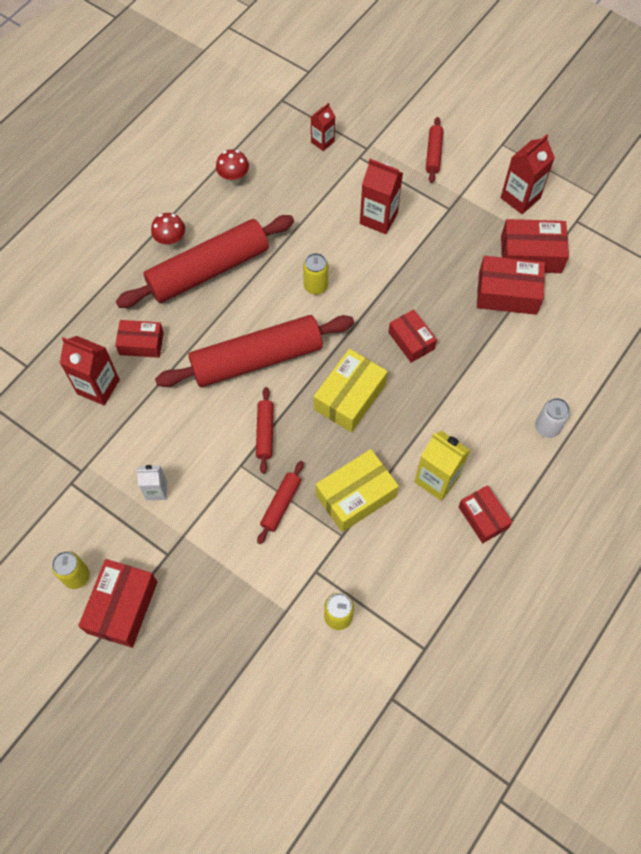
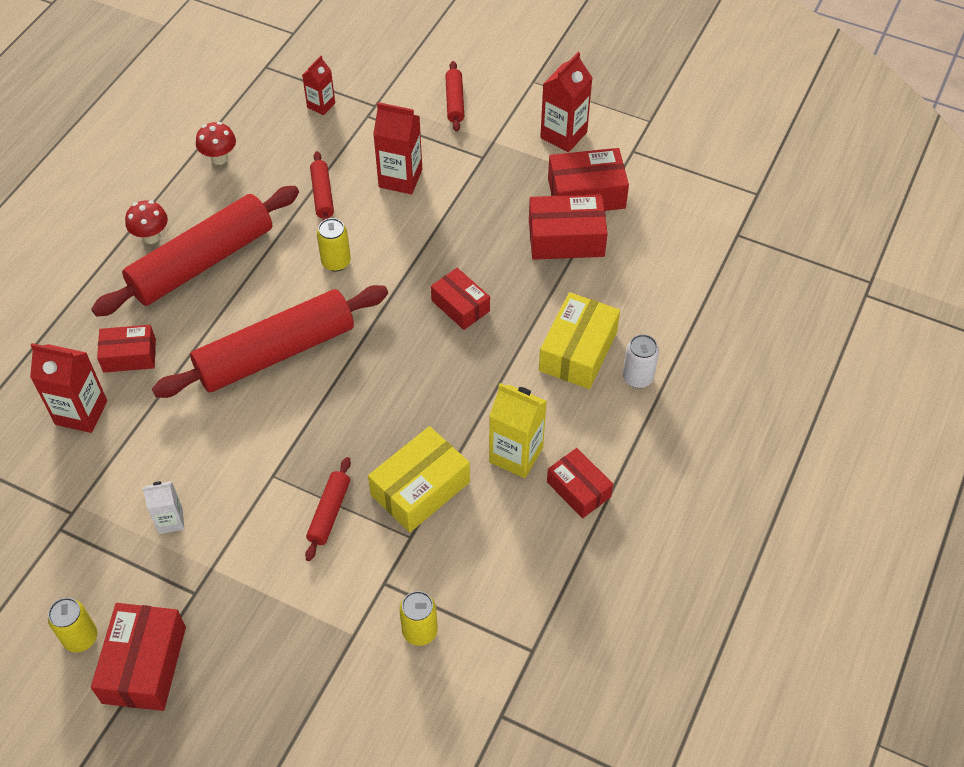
camera: 10 degrees left, 10 degrees down
red rolling pin [256,387,274,474] -> red rolling pin moved to [310,151,334,221]
yellow box [314,349,388,432] -> yellow box moved to [539,292,620,389]

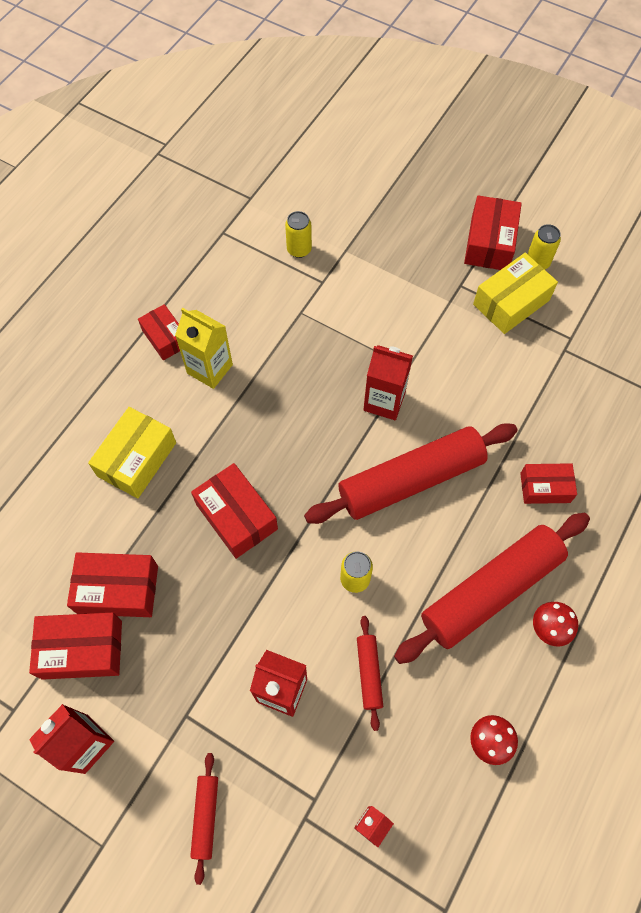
camera: 175 degrees left, 10 degrees up
red carton [30,343,107,433] -> red carton moved to [363,345,413,420]
white carton [142,481,184,534] -> none
red rolling pin [305,457,351,561] -> none
yellow box [368,426,470,532] -> yellow box moved to [473,253,558,334]
red box [431,268,490,330] -> red box [191,463,278,559], size x1.51
white can [623,334,659,388] -> none

